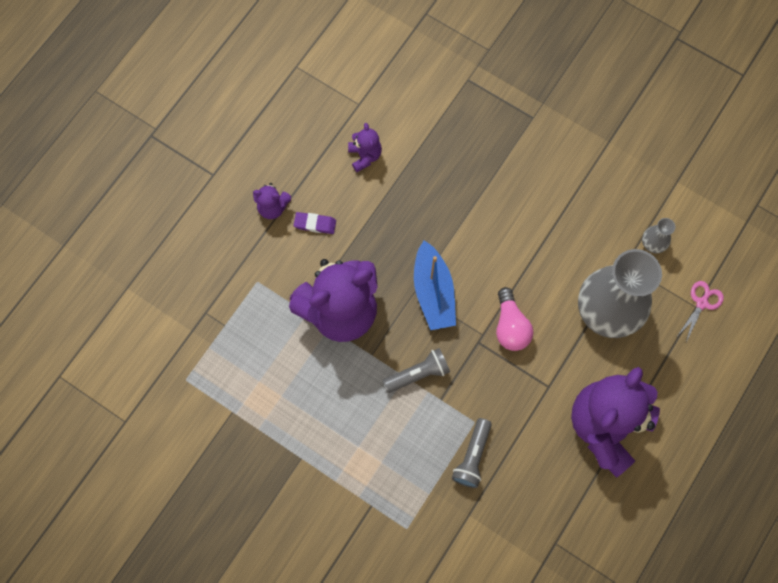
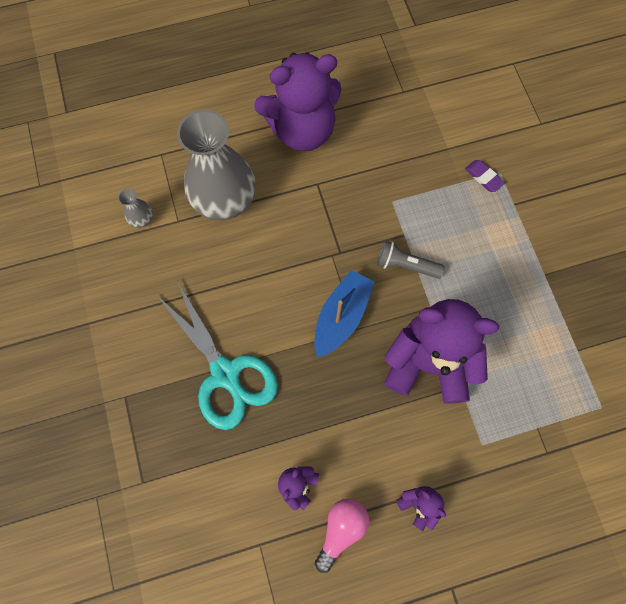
camera: 140 degrees left, 0 degrees up
purple eraser [294,212,336,234] -> purple eraser moved to [465,160,505,192]
grey flashlight [452,418,492,488] -> none
pink light bulb [496,287,533,351] -> pink light bulb moved to [315,499,369,573]
pink scissors [678,281,724,342] -> none
none -> turquoise scissors [158,282,278,430]

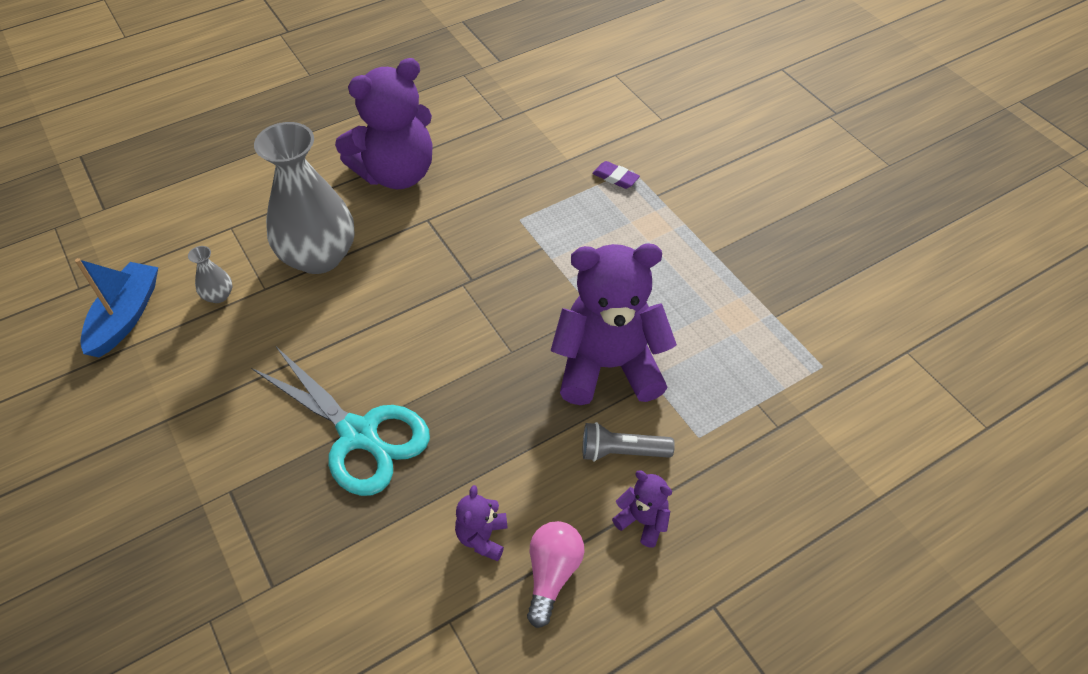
camera: 15 degrees left, 20 degrees down
blue boat [314,270,374,358] -> blue boat moved to [75,258,158,358]
grey flashlight [377,241,445,279] -> grey flashlight moved to [583,422,675,461]

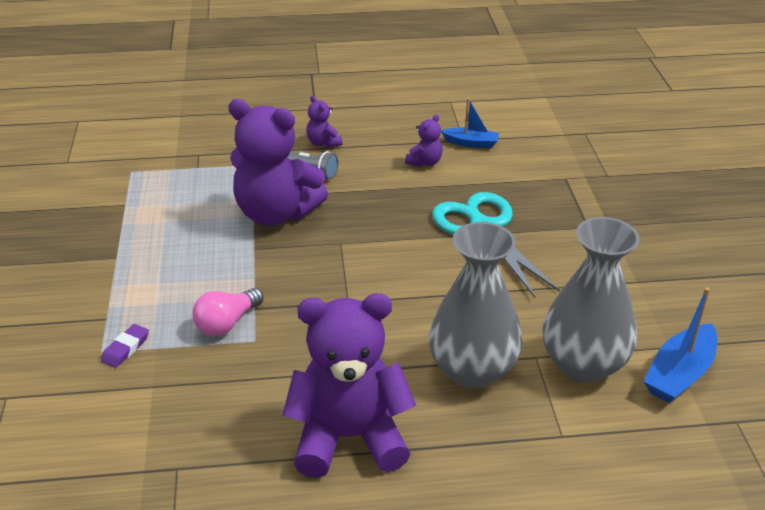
camera: 155 degrees left, 15 degrees down
grey vase [188,246,232,303] -> grey vase [543,217,640,383], size x2.48
pink light bulb [527,521,585,628] -> pink light bulb moved to [193,288,264,336]
purple eraser [592,161,640,189] -> purple eraser turned 60 degrees clockwise [101,324,149,368]
none -> blue boat [441,98,499,148]

